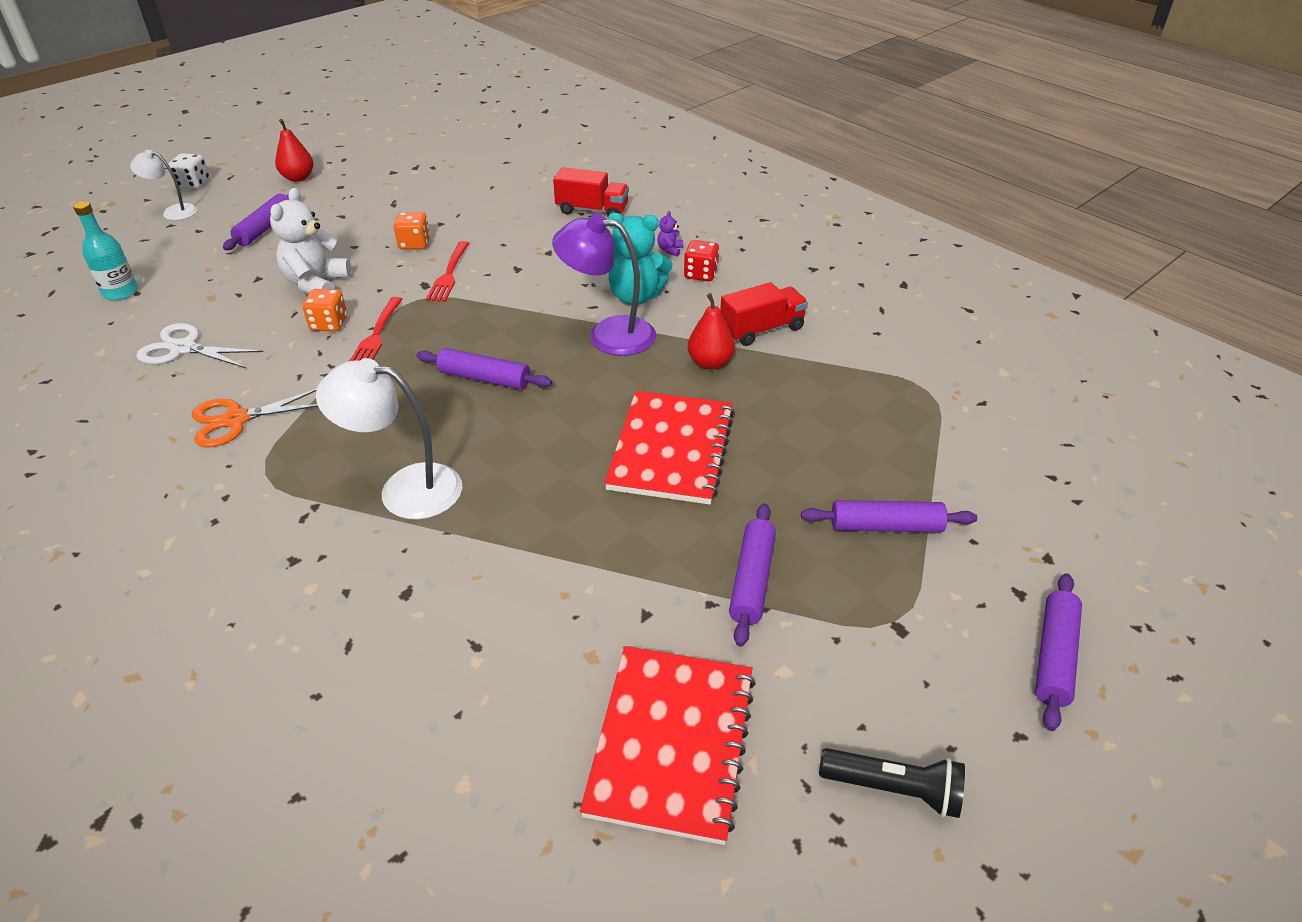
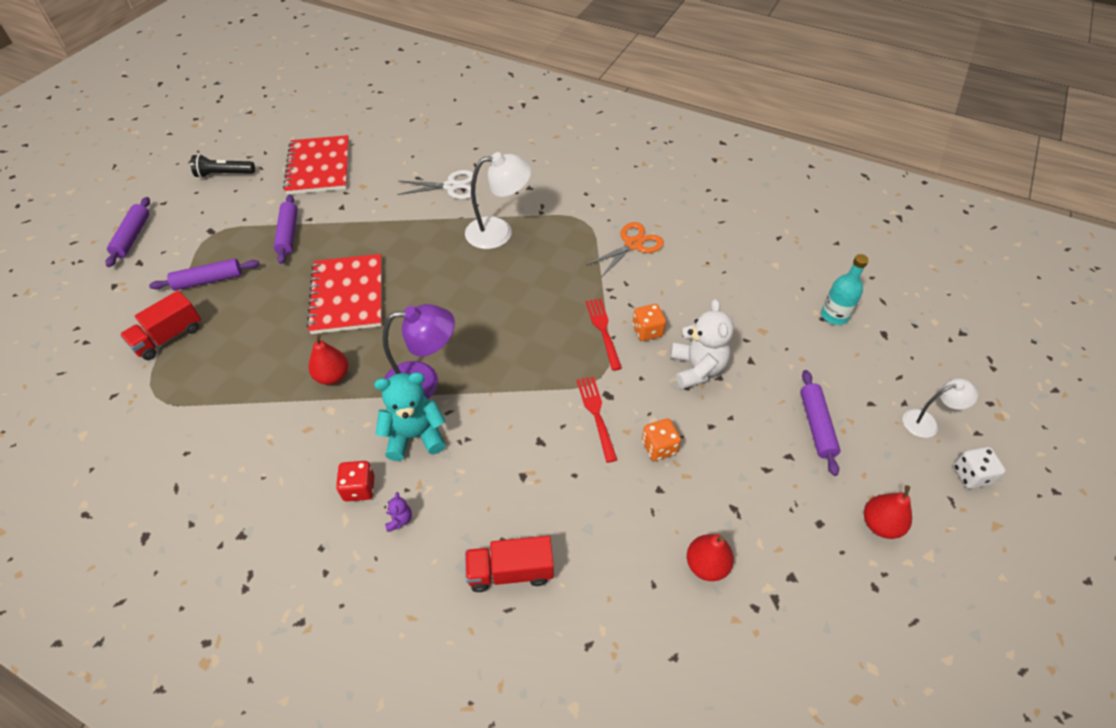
camera: 160 degrees right, 10 degrees up
white scissors [136,323,263,368] -> white scissors moved to [397,170,473,199]
purple rolling pin [416,348,552,390] -> none
red truck [720,282,808,346] -> red truck moved to [120,290,201,360]
none -> red pear [687,534,734,581]

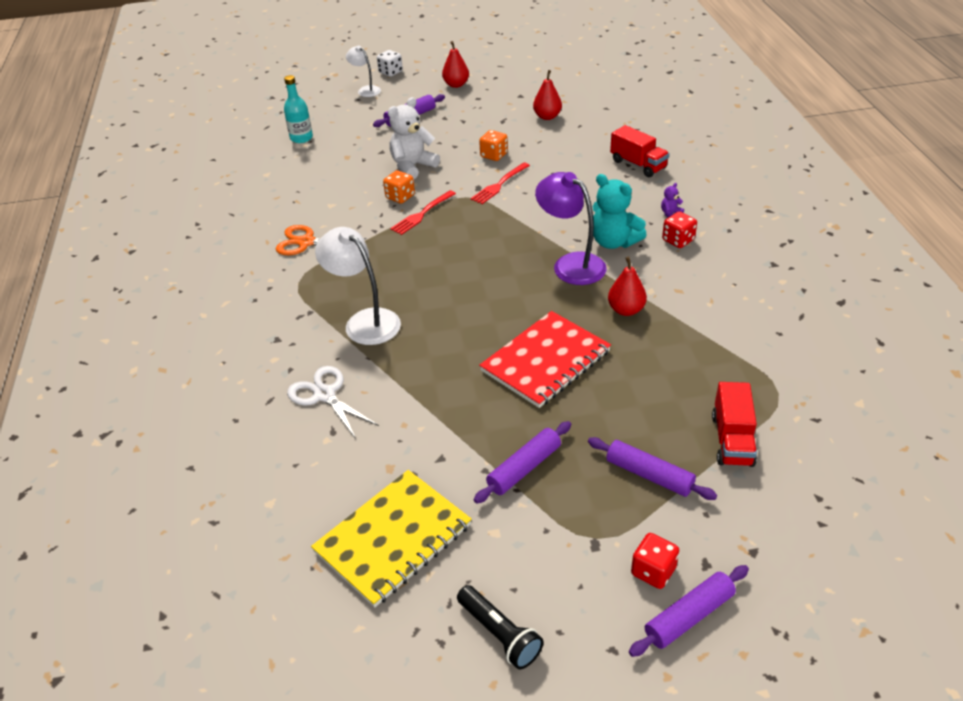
camera: 125 degrees left, 10 degrees down
red truck [120,290,201,360] -> red truck turned 90 degrees clockwise [712,382,757,467]
red notebook [283,135,349,195] -> yellow notebook [311,470,472,608]
none -> red dice [631,533,679,589]

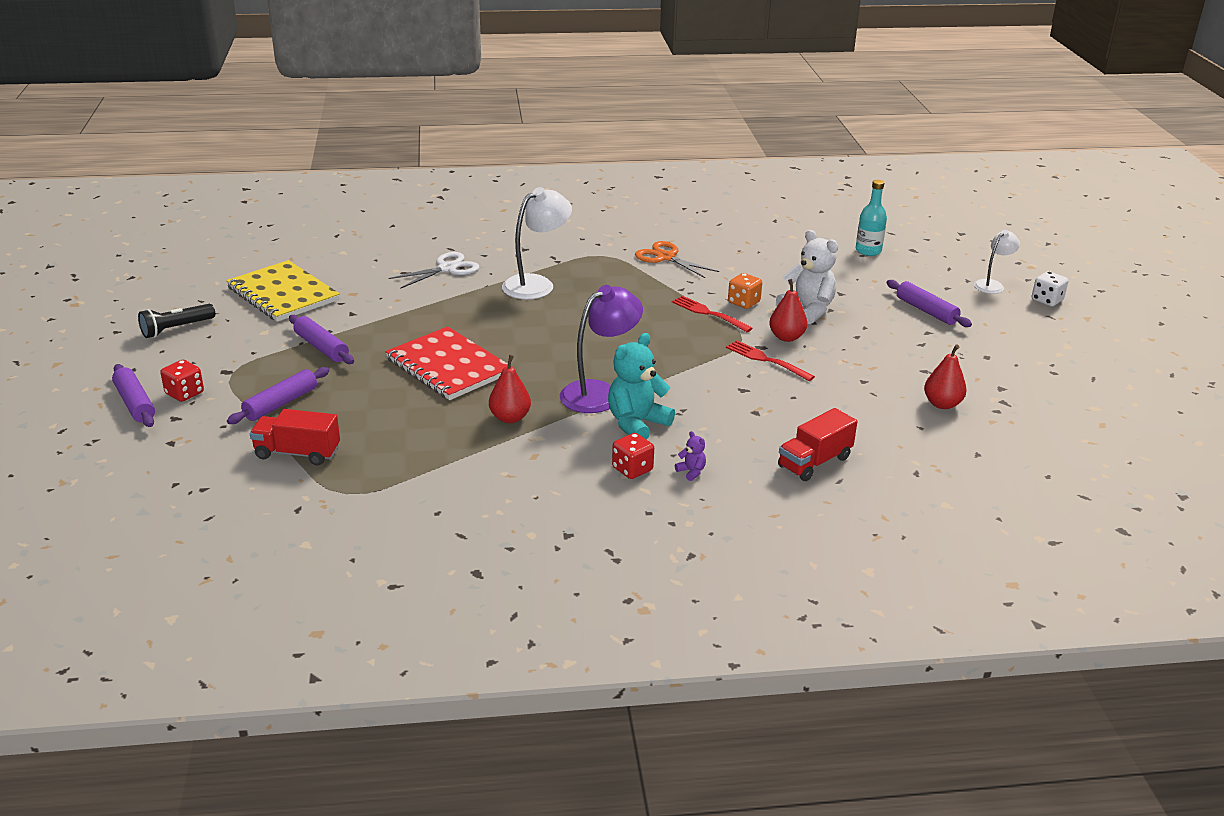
camera: 90 degrees right, 10 degrees down
orange scissors [276,225,367,255] -> orange scissors turned 60 degrees counterclockwise [635,241,719,278]
red pear [442,41,469,88] -> red pear moved to [769,279,807,342]
orange dice [479,130,508,161] -> none

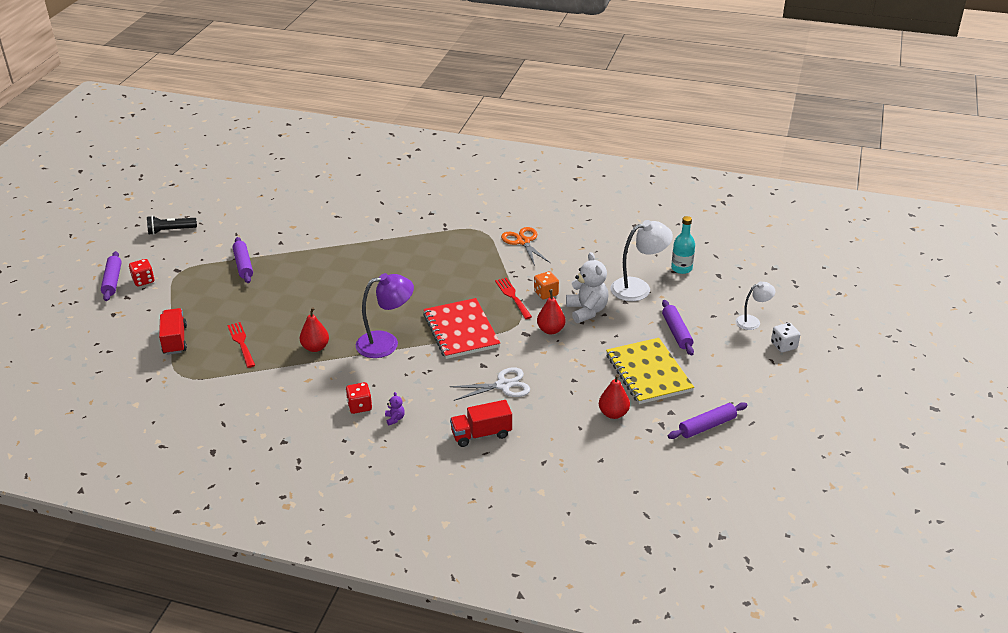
camera: 25 degrees right, 5 degrees up
yellow notebook [226,260,340,322] -> yellow notebook moved to [606,338,694,404]
purple rolling pin [227,367,329,424] -> purple rolling pin moved to [668,402,748,439]
red truck [250,409,340,465] -> red truck turned 45 degrees clockwise [159,308,187,355]
red notebook [385,327,512,400] -> red notebook moved to [423,298,500,359]
white scissors [388,252,480,289] -> white scissors moved to [449,367,530,401]
white lamp [502,187,572,300] -> white lamp moved to [611,220,673,301]
turquoise teddy bear [608,333,675,440] -> none
red fork [726,340,815,381] -> red fork moved to [227,322,255,368]

